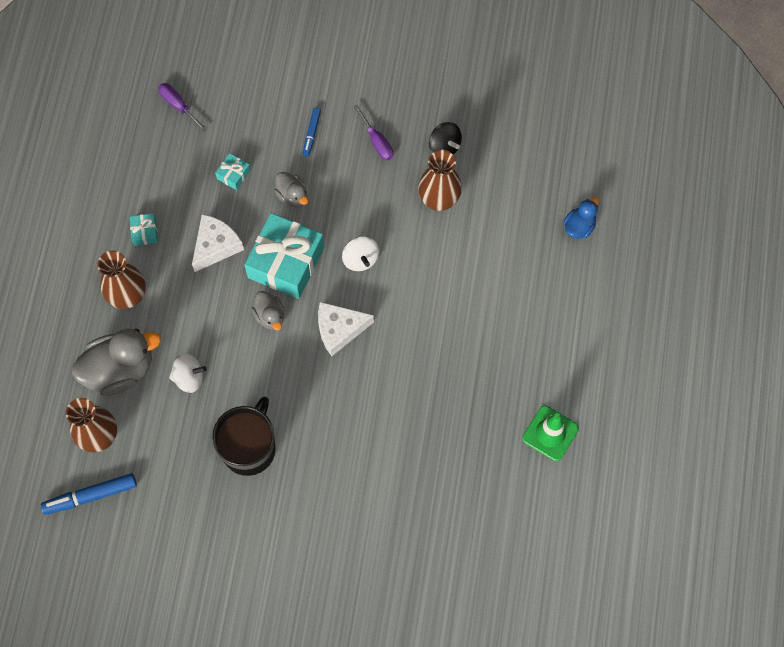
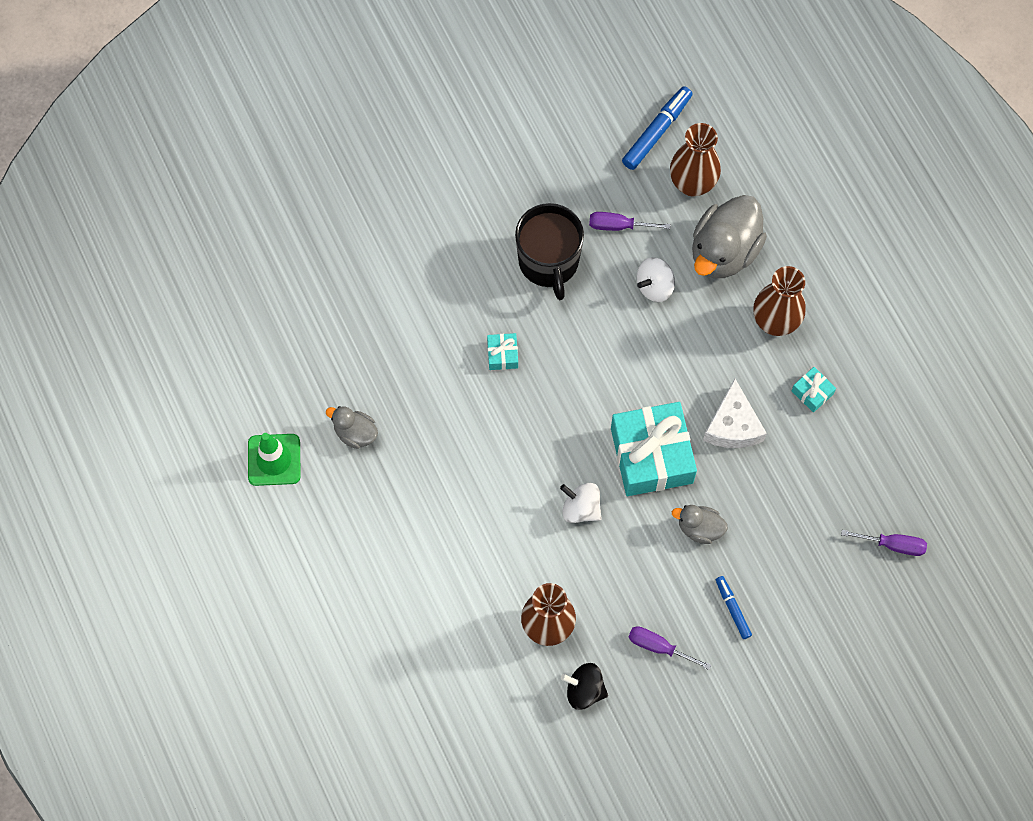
camera: 145 degrees right, 0 degrees up
turquoise gift [215,153,251,190] -> turquoise gift moved to [487,333,518,370]
grey duck [251,291,284,331] -> grey duck moved to [326,406,378,449]
white cheese [318,302,374,356] -> none
blue duck [563,197,599,239] -> none
none -> purple screwdriver [589,212,671,231]

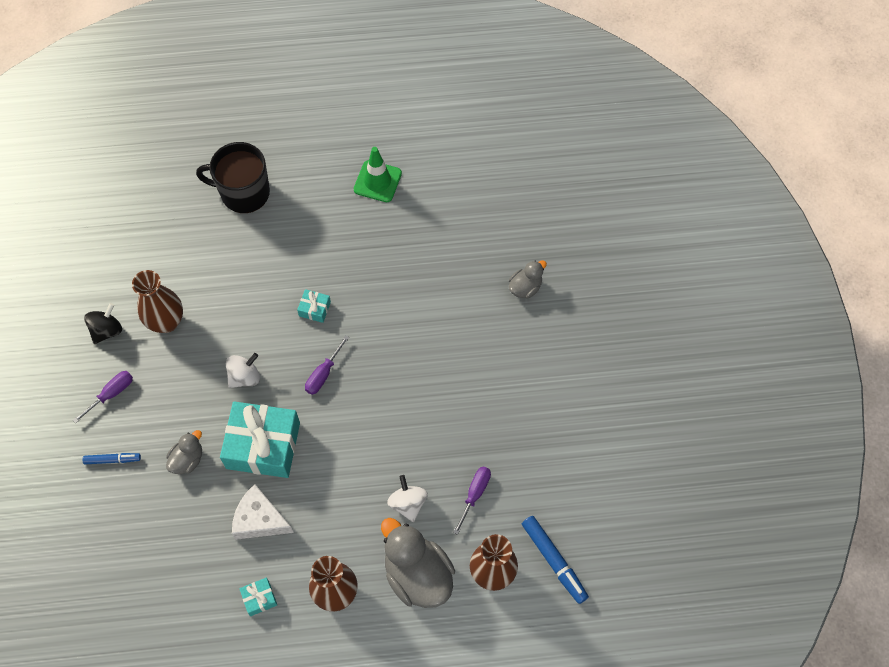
camera: 110 degrees right, 5 degrees down
grey duck [326,406,378,449] -> grey duck moved to [509,260,547,299]
turquoise gift [487,333,518,370] -> turquoise gift moved to [297,289,331,323]
black mug [515,203,584,300] -> black mug moved to [196,142,270,213]
purple screwdriver [841,530,927,556] -> purple screwdriver moved to [305,335,349,395]

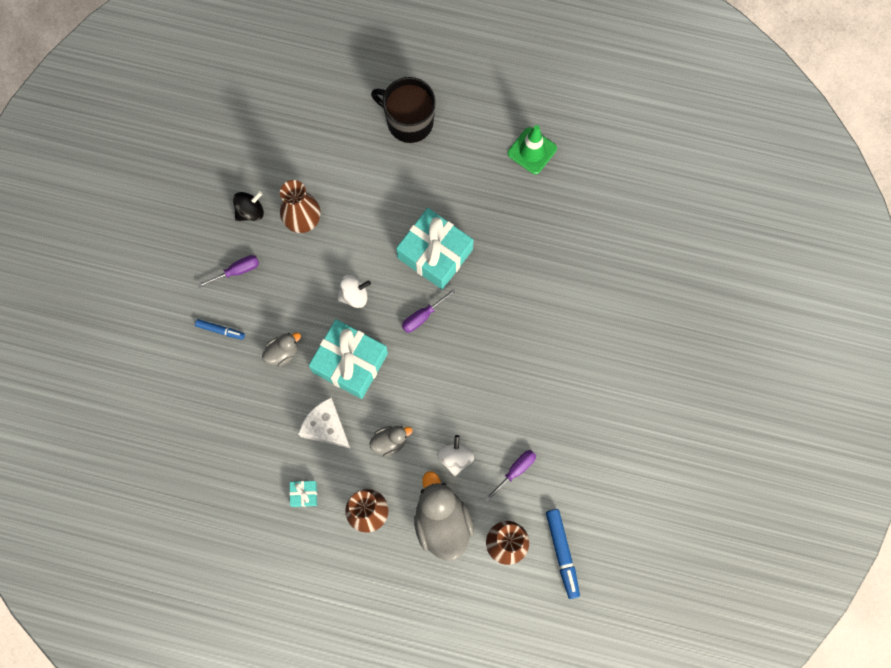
camera: 20 degrees right, 10 degrees up
turquoise gift [297,289,331,323] -> turquoise gift [396,208,474,289], size x2.33
grey duck [509,260,547,299] -> grey duck moved to [369,426,413,457]

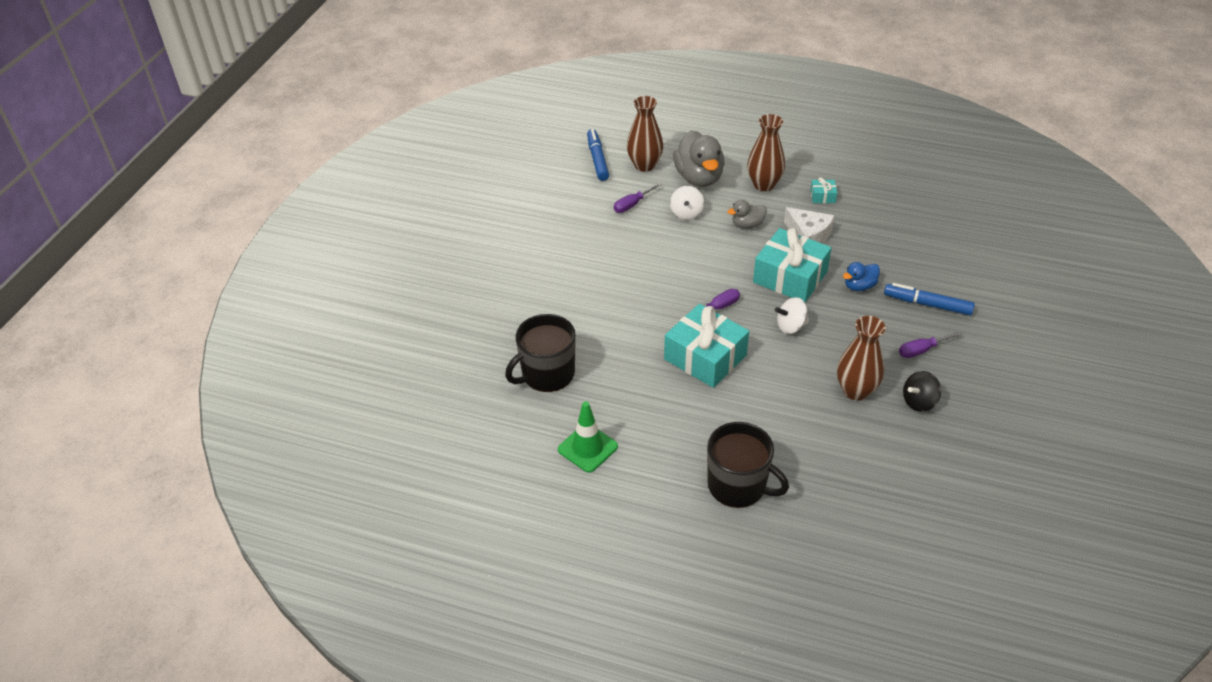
camera: 175 degrees left, 30 degrees down
blue marker [195,319,245,340] -> blue marker [884,283,975,315], size x1.67
grey duck [262,333,301,367] -> blue duck [843,262,880,291]
none -> black mug [505,314,576,392]

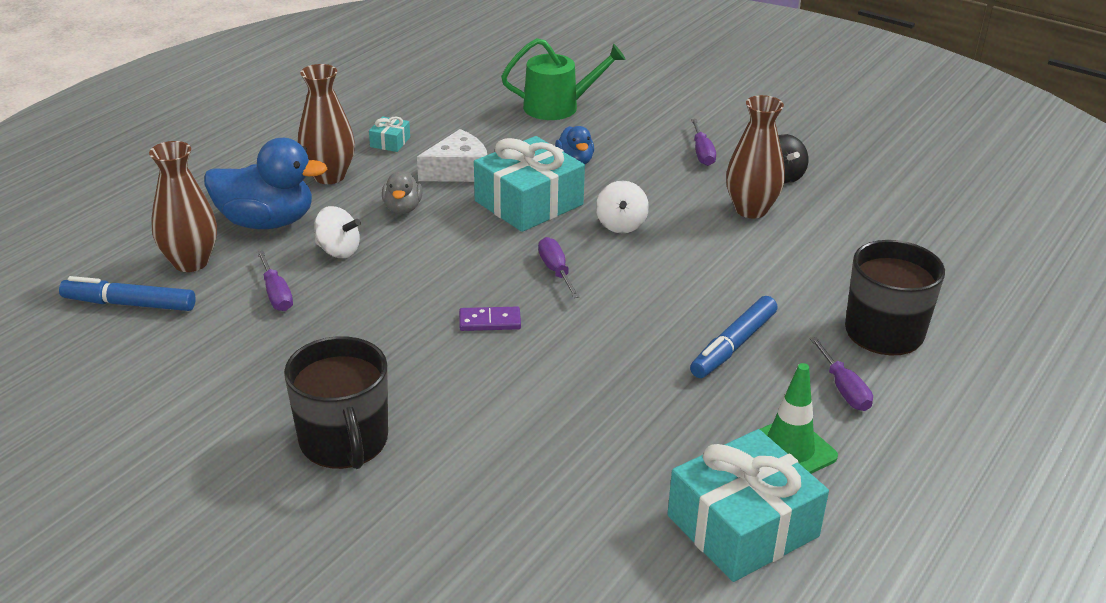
camera: 75 degrees left, 10 degrees down
black mug [505,314,576,392] -> black mug moved to [284,336,388,469]
turquoise gift [664,304,749,388] -> turquoise gift moved to [667,429,829,582]
grey duck [673,130,725,187] -> blue duck [204,138,327,229]
blue marker [884,283,975,315] -> blue marker moved to [690,296,777,378]
none -> purple domino [459,307,521,331]
none -> green watering can [501,38,626,120]
none -> purple screwdriver [810,337,873,411]

